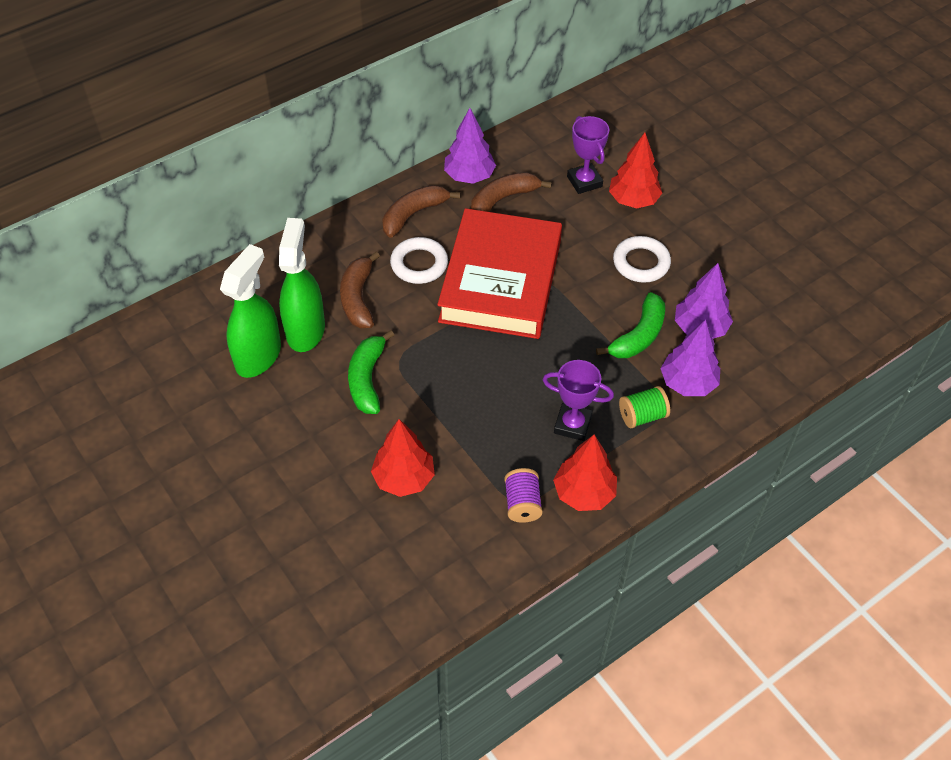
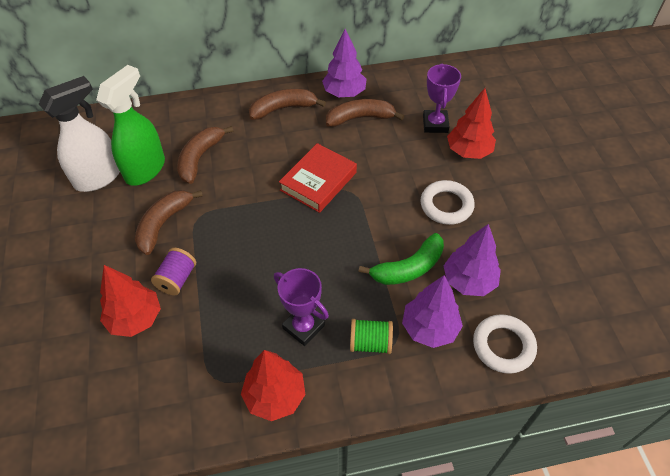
camera: 25 degrees right, 0 degrees up
green spray bottle [220,244,281,378] -> white spray bottle [39,76,120,192]
green banana [348,330,394,414] -> brown banana [135,190,203,255]
white ring [390,237,448,284] -> white ring moved to [473,314,537,374]
red book [437,208,562,339] -> red book [279,143,357,213], size x0.55
purple spool [504,468,543,523] -> purple spool moved to [151,248,196,295]

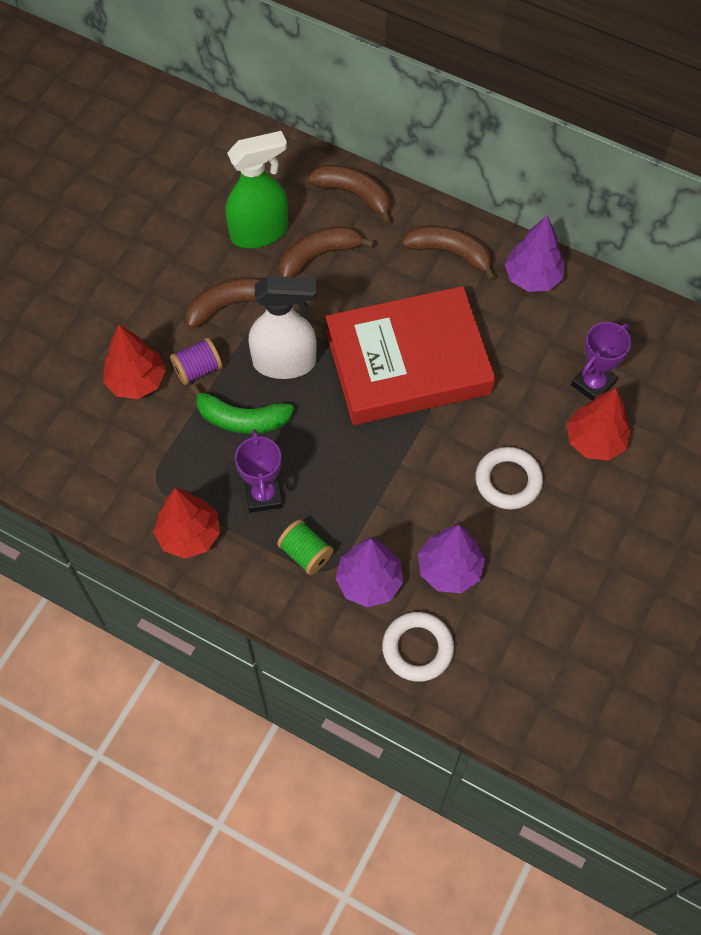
camera: 40 degrees right, 10 degrees up
white spray bottle [39,76,120,192] -> white spray bottle moved to [248,276,317,379]
red book [279,143,357,213] -> red book [325,286,496,425], size x1.81
brown banana [326,99,404,127] -> brown banana moved to [308,165,391,224]
green banana [358,233,444,285] -> green banana moved to [190,384,294,434]

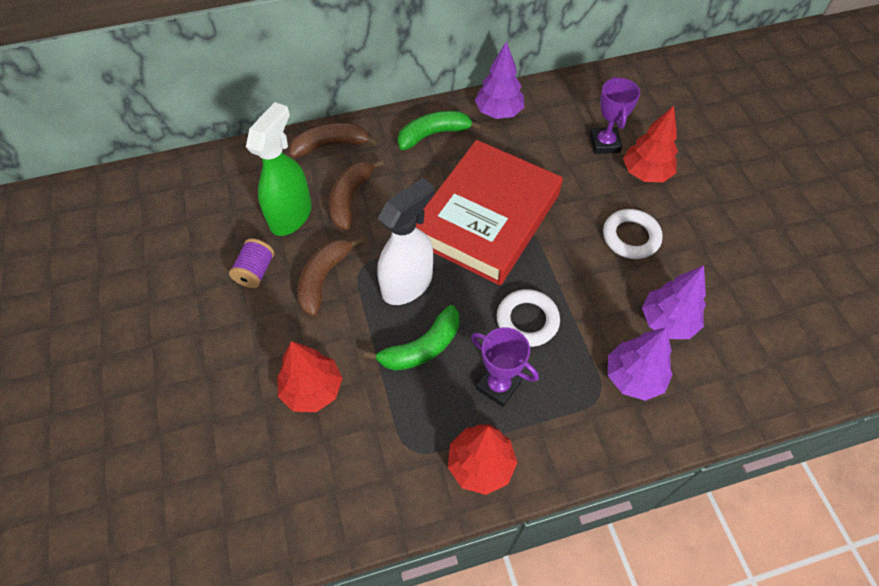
camera: 45 degrees left, 5 degrees down
purple spool [170,338,222,385] -> purple spool moved to [229,238,274,288]
green spool [277,519,334,575] -> none
white ring [382,612,454,682] -> white ring moved to [497,289,560,347]
brown banana [402,226,496,281] -> green banana [398,111,482,150]

